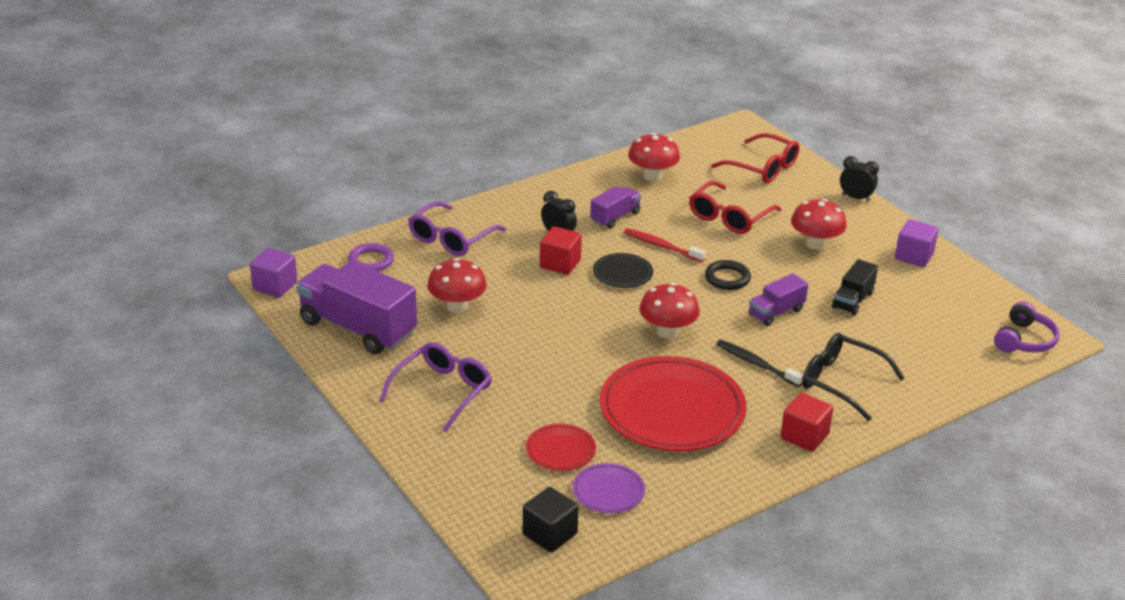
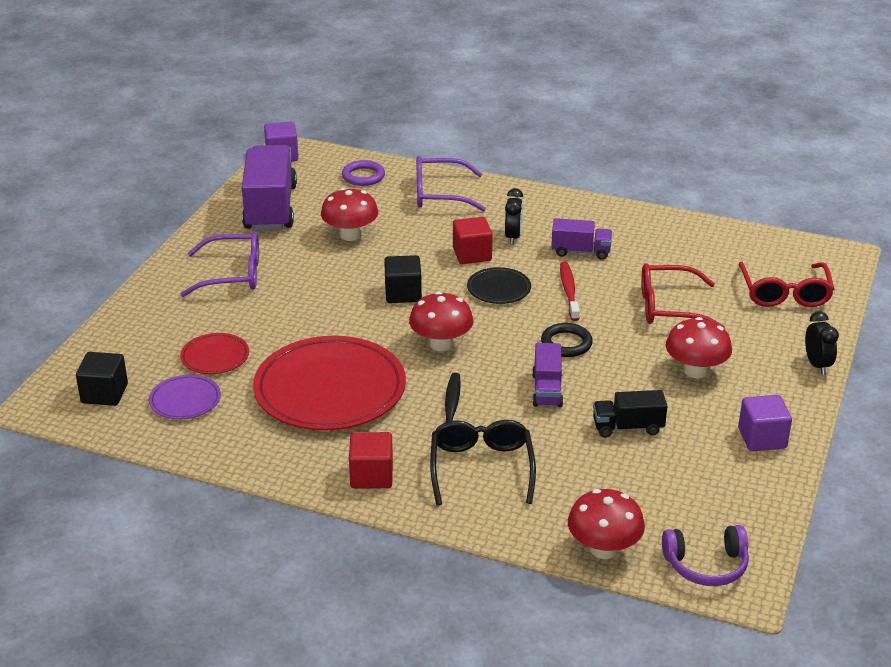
camera: 55 degrees right, 0 degrees up
red mushroom [628,133,680,181] -> red mushroom moved to [568,489,645,559]
purple truck [749,273,808,326] -> purple truck turned 105 degrees counterclockwise [532,343,563,407]
none -> black cube [384,255,422,303]

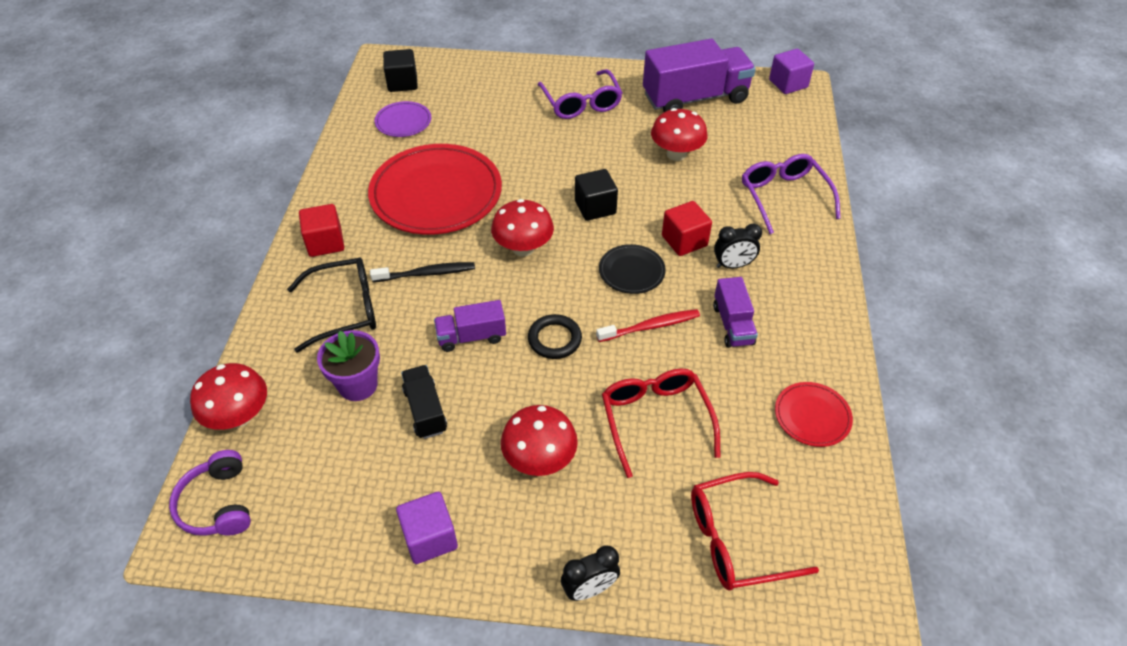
camera: 75 degrees right, 15 degrees up
red plate [180,333,249,374] -> red plate moved to [775,382,853,447]
purple ring [342,160,385,186] -> none
none -> purple flower pot [317,330,380,401]

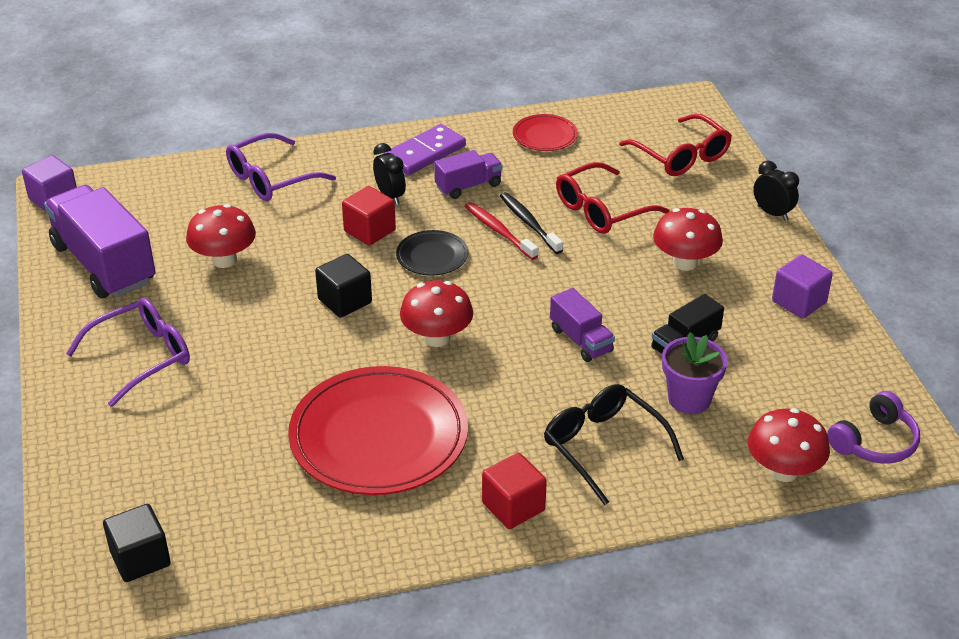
camera: 110 degrees left, 10 degrees down
black toothbrush [370,262,475,282] -> black toothbrush moved to [500,192,563,254]
purple plate [375,101,431,137] -> none
black ring [528,314,582,359] -> none
none -> purple domino [383,124,466,175]

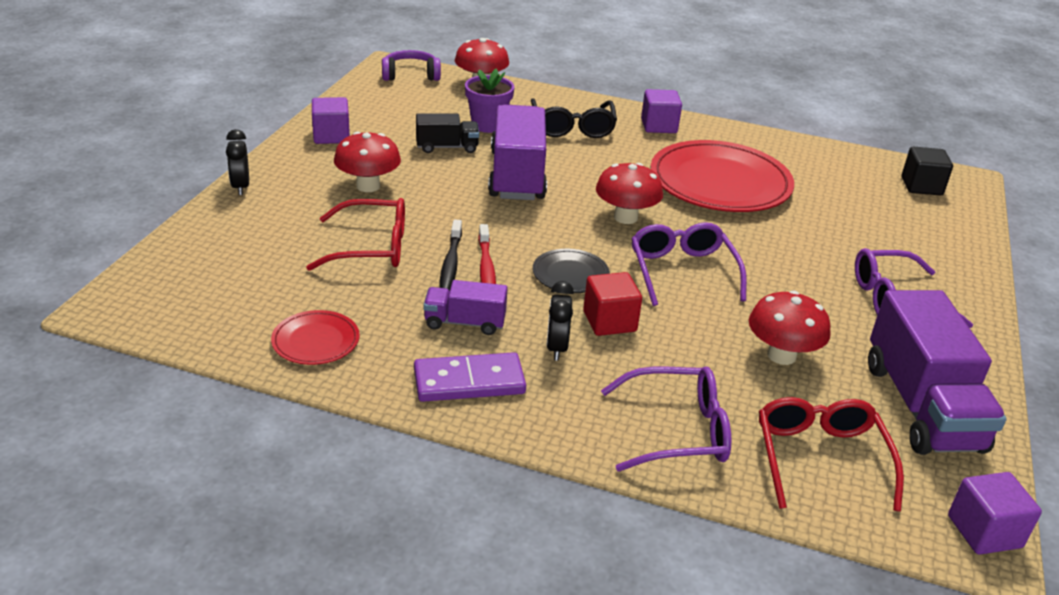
camera: 150 degrees left, 5 degrees down
black cube [315,254,372,318] -> purple glasses [631,222,747,306]
red cube [482,453,547,529] -> purple cube [641,89,682,133]
purple truck [550,288,615,362] -> purple truck [488,104,547,200], size x1.96
red glasses [619,113,732,176] -> red glasses moved to [759,397,904,512]

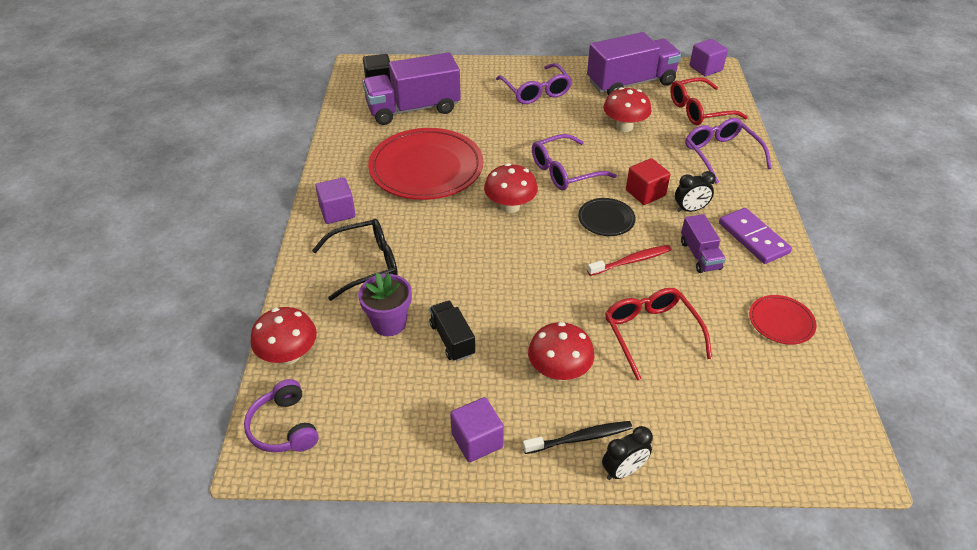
camera: 105 degrees left, 10 degrees up
black toothbrush [439,220,462,291] -> black toothbrush moved to [523,421,633,454]
purple truck [488,104,547,200] -> purple truck moved to [362,52,461,125]

